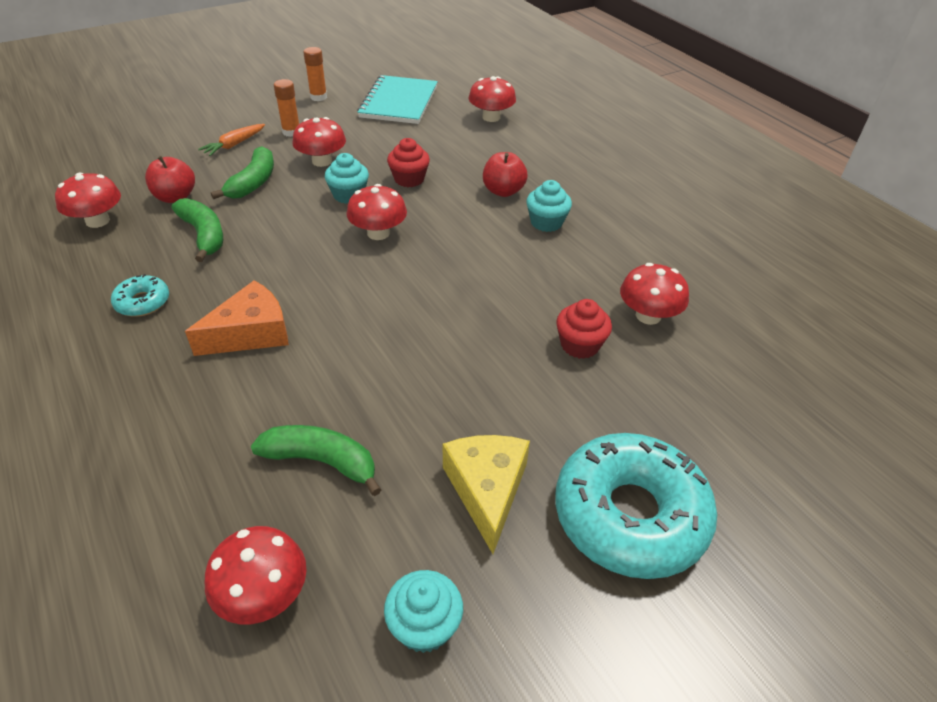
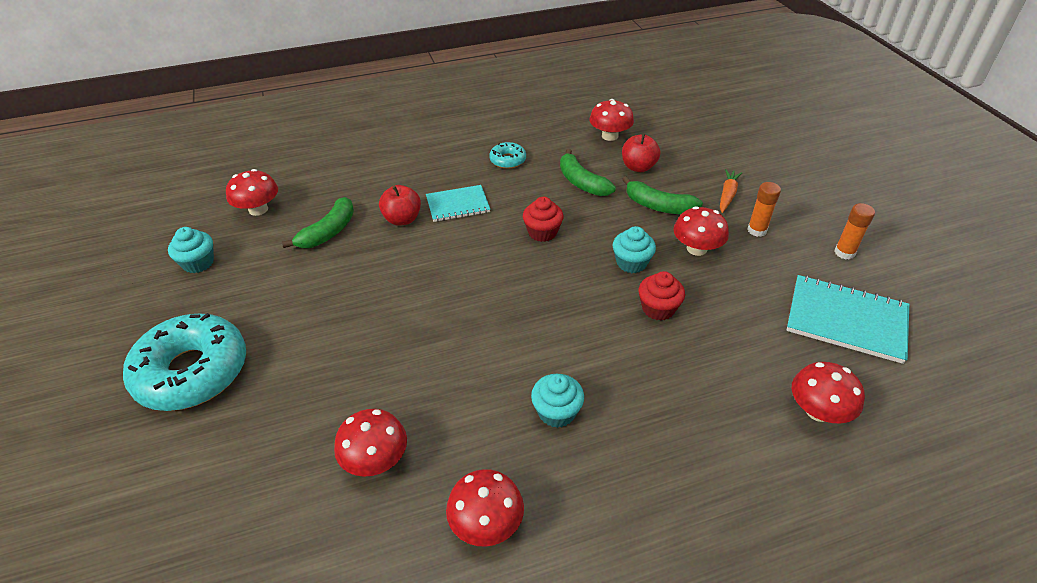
camera: 105 degrees right, 0 degrees up
green banana [171,198,223,262] -> green banana turned 75 degrees clockwise [560,149,616,196]
orange cheese [185,280,289,356] -> turquoise notebook [426,185,490,222]
orange carrot [198,124,265,156] -> orange carrot turned 60 degrees clockwise [720,169,742,213]
red mushroom [347,184,407,240] -> red mushroom moved to [446,469,524,547]
yellow cheese [443,435,530,554] -> none
red apple [483,152,528,197] -> red apple moved to [379,185,421,226]
red cupcake [556,299,612,359] -> red cupcake moved to [523,197,563,242]

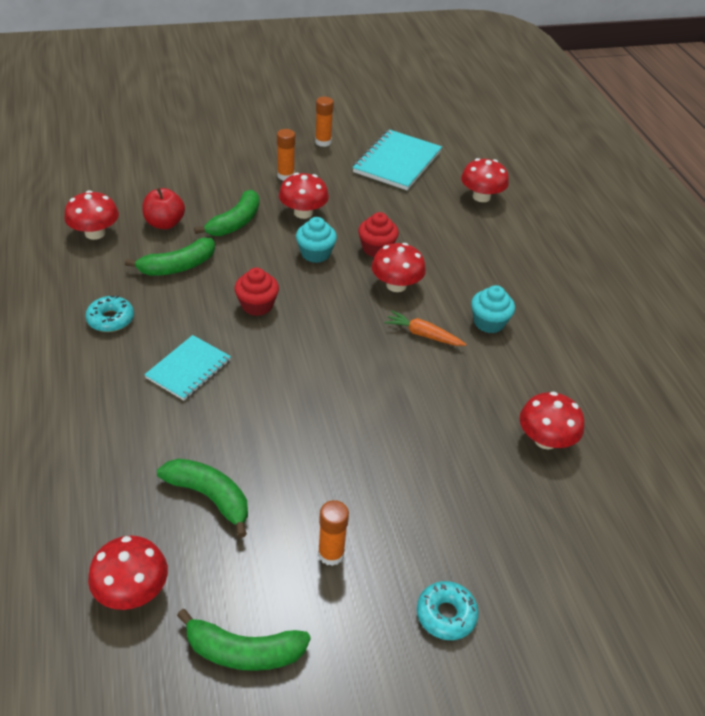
camera: 90 degrees left, 0 degrees up
turquoise donut [123,313,246,411] -> turquoise donut [417,581,479,640], size x0.45
turquoise cupcake [168,227,214,273] -> green banana [177,609,311,671]
red apple [379,185,421,226] -> none
turquoise notebook [426,185,490,222] -> turquoise notebook turned 45 degrees clockwise [144,335,231,400]
red mushroom [446,469,524,547] -> red mushroom moved to [371,243,426,292]
orange carrot [720,169,742,213] -> orange carrot moved to [384,311,467,346]
none -> orange glue stick [318,500,349,566]

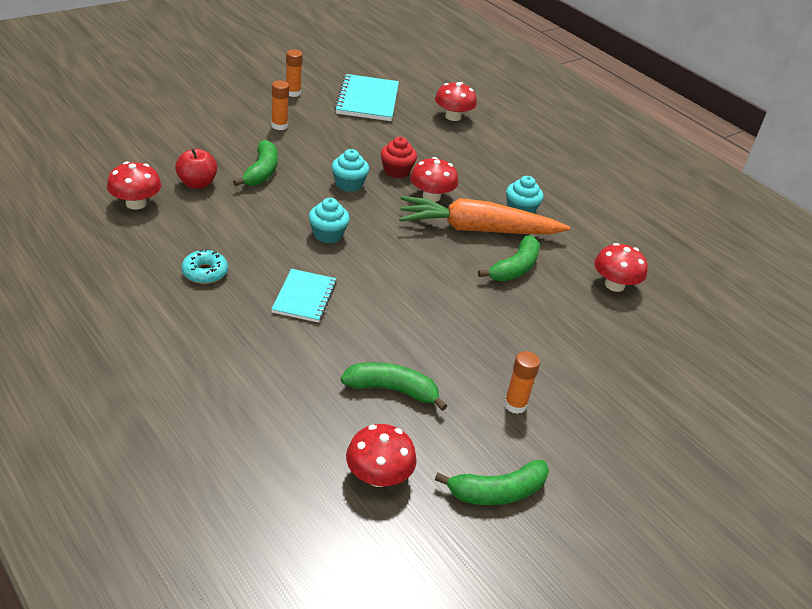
camera: 25 degrees left, 5 degrees down
green banana [125,238,215,276] -> green banana moved to [478,235,540,281]
red cupcake [235,268,279,316] -> turquoise cupcake [309,198,350,244]
red mushroom [279,173,329,219] -> none
orange carrot [384,311,467,346] -> orange carrot [399,196,570,234], size x2.29
turquoise donut [417,581,479,640] -> none

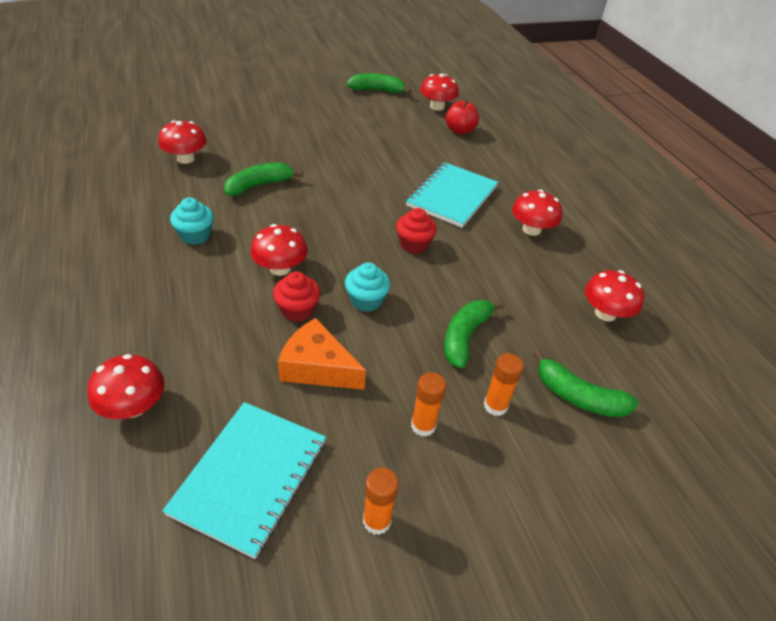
camera: 160 degrees left, 5 degrees up
red apple [175,148,217,189] -> red apple moved to [446,100,479,134]
turquoise donut [181,249,228,284] -> red mushroom [512,190,562,236]
turquoise notebook [271,269,337,323] -> turquoise notebook [406,163,498,228], size x1.57
turquoise cupcake [309,198,350,244] -> red cupcake [396,208,437,254]
green banana [341,362,447,411] -> green banana moved to [534,350,639,417]
orange carrot [399,196,570,234] -> none
orange glue stick [504,351,540,414] -> orange glue stick moved to [484,353,524,416]
none -> orange cheese [278,318,366,390]

